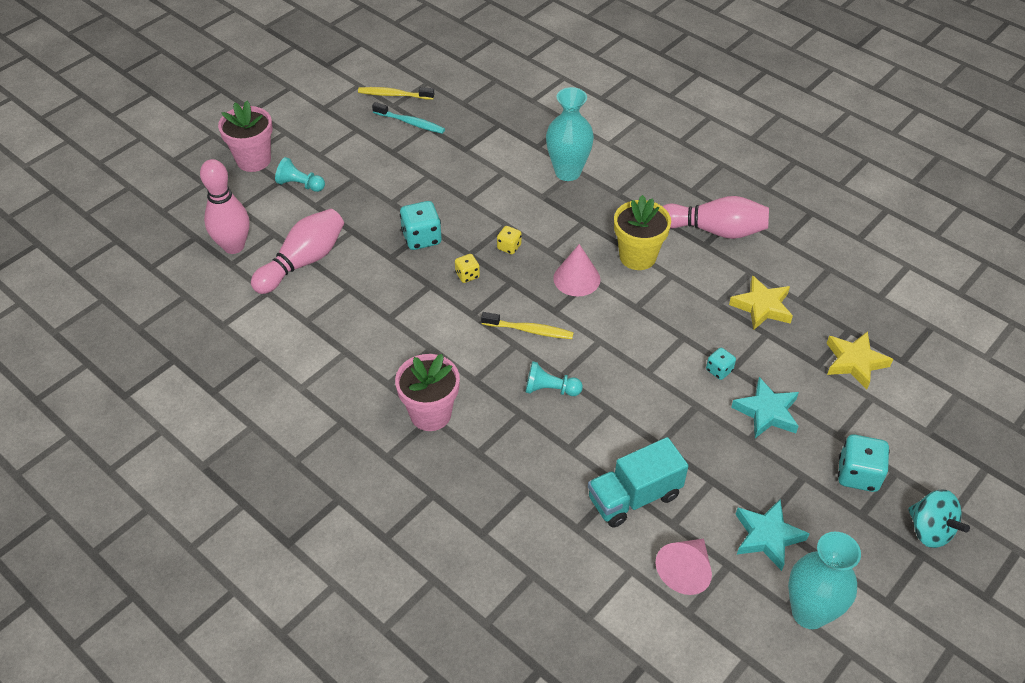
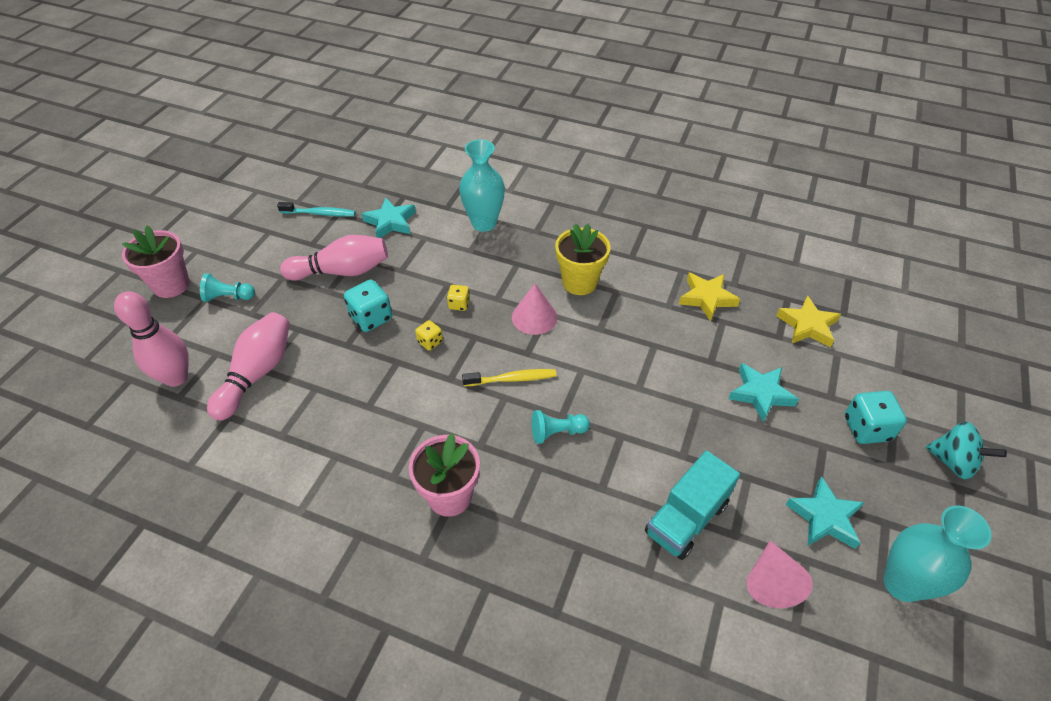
camera: 20 degrees left, 0 degrees up
yellow toothbrush [358,87,434,100] -> none
pink bowling pin [662,196,769,239] -> pink bowling pin moved to [280,235,388,281]
turquoise dice [706,348,736,380] -> none
none -> turquoise star [362,198,416,238]

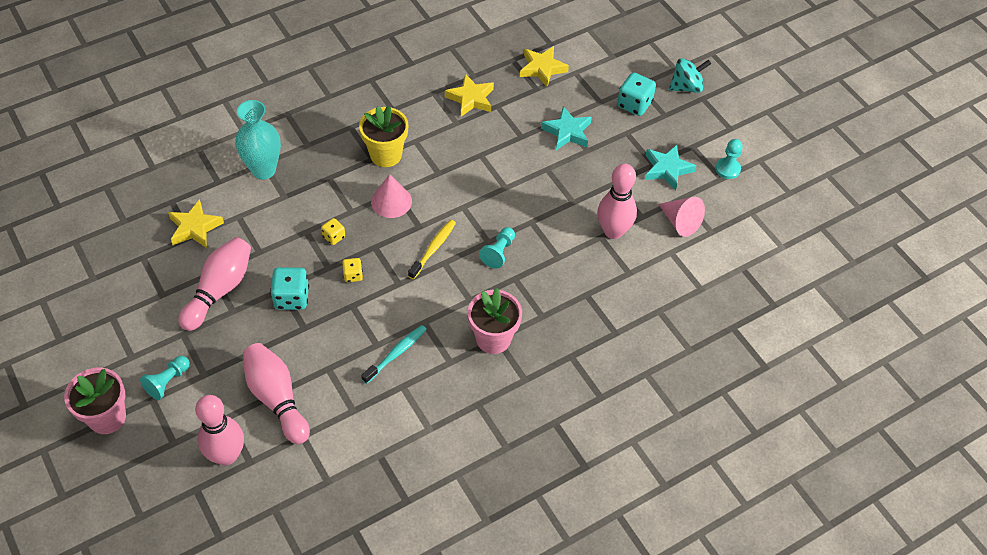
camera: 55 degrees left, 5 degrees up
turquoise toothbrush [277,202,355,217] -> turquoise toothbrush moved to [361,325,427,384]
turquoise star [362,198,416,238] -> yellow star [168,199,224,248]
turquoise truck [645,450,740,560] -> pink bowling pin [597,164,637,239]
turquoise vase [883,505,992,602] -> turquoise pawn [716,139,743,179]

